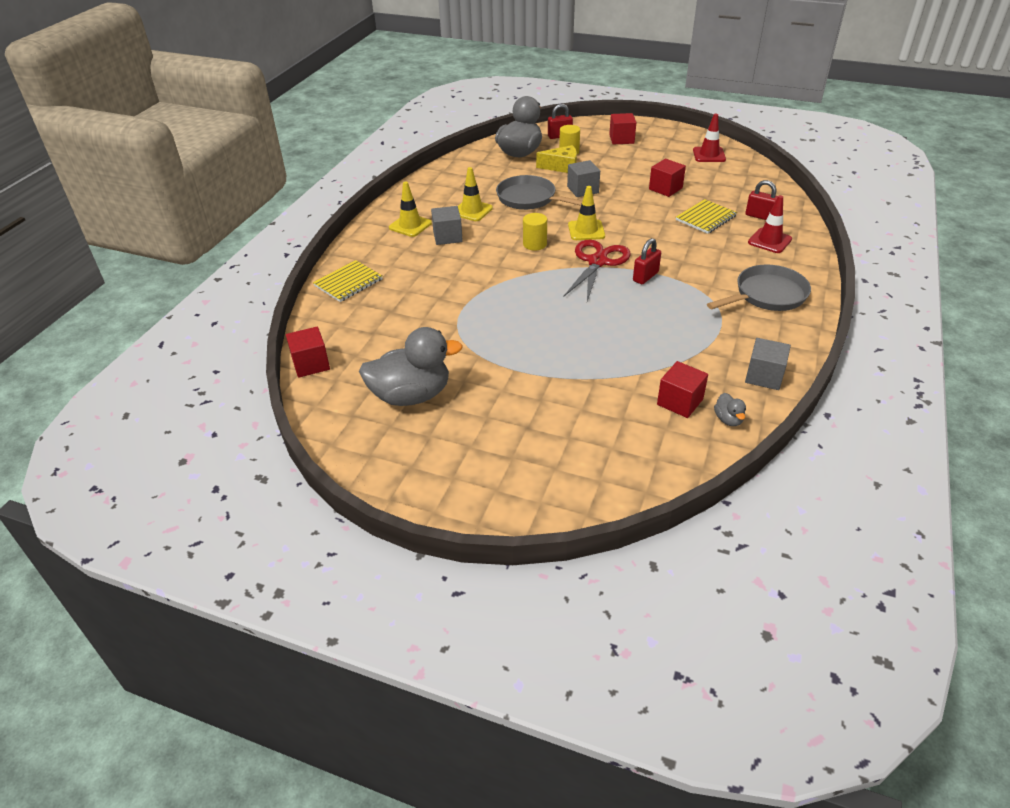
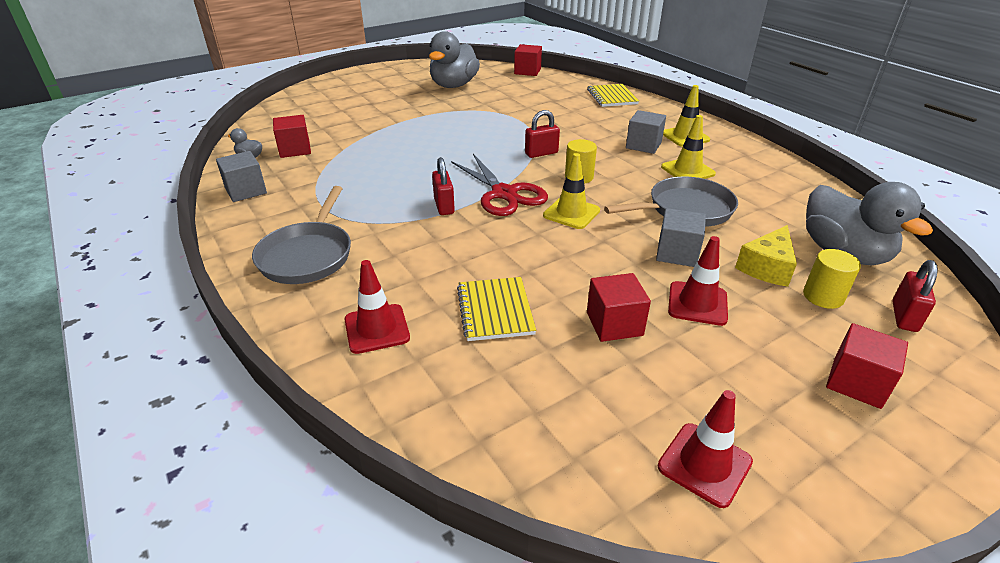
camera: 125 degrees right, 5 degrees down
red padlock [746,180,778,220] -> red padlock moved to [525,110,560,158]
none -> red traffic cone [668,236,728,326]

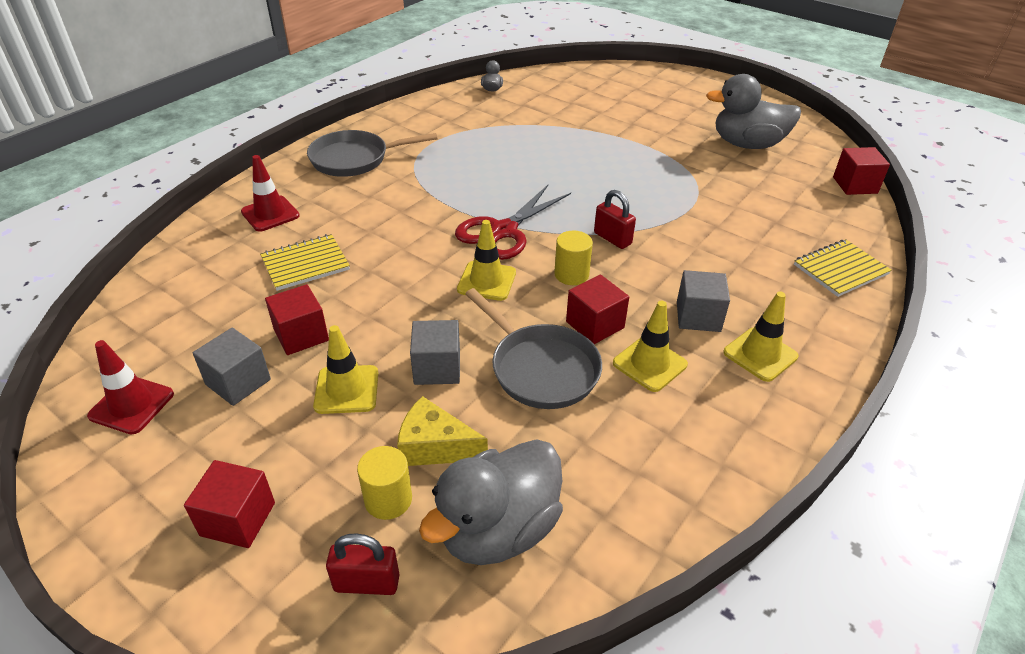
camera: 70 degrees right, 5 degrees up
grey cube [216,151,267,202] -> grey cube moved to [193,328,271,406]
red cube [273,115,311,158] -> red cube moved to [566,275,629,344]
red padlock [432,157,455,215] -> none
red traffic cone [668,236,728,326] -> yellow traffic cone [313,325,378,414]

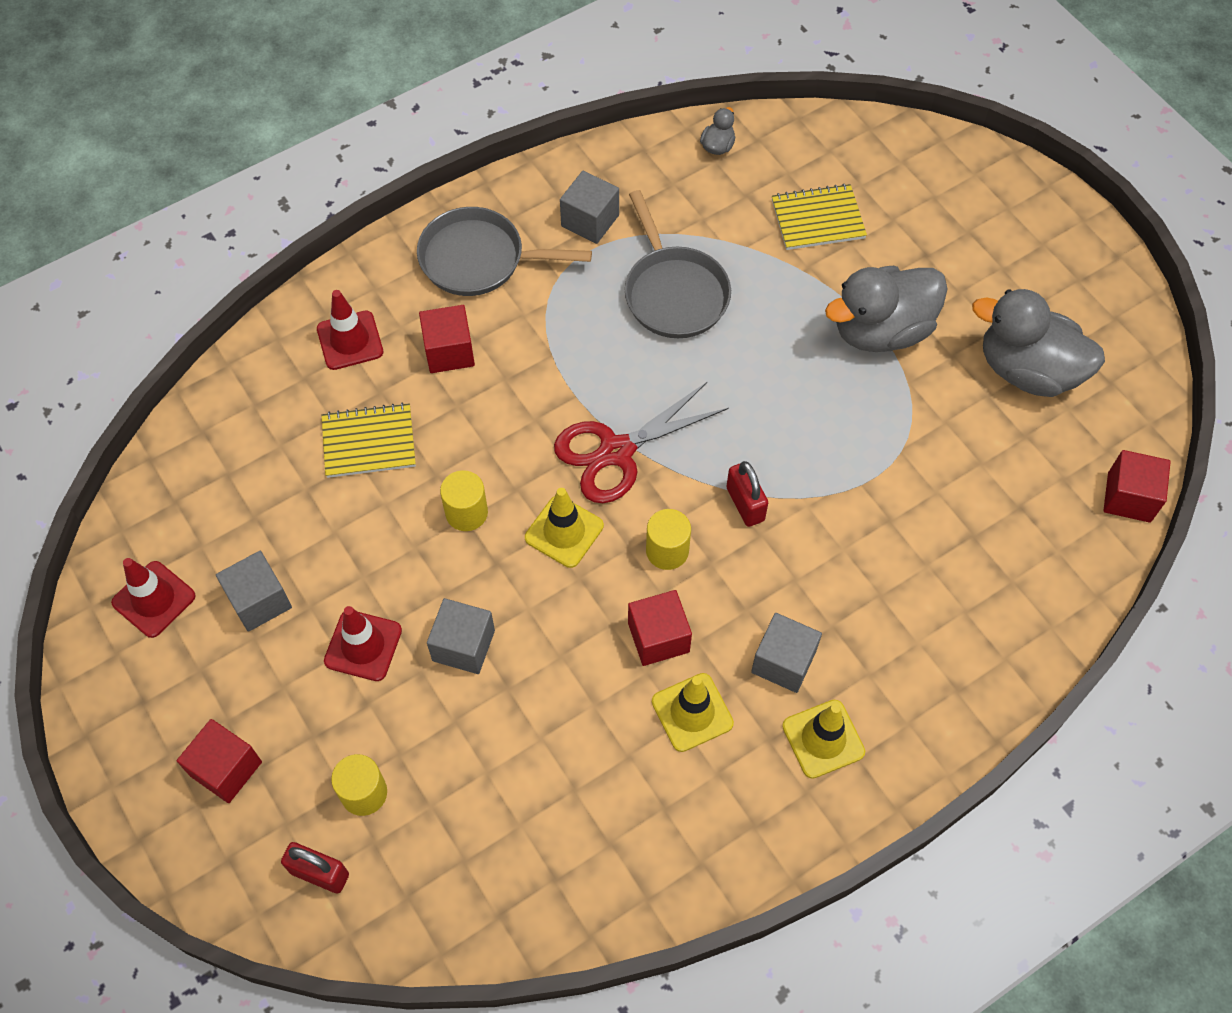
camera: 20 degrees right, 20 degrees up
red cube [265,284,329,355] -> red cube moved to [419,305,475,373]
yellow traffic cone [313,325,378,414] -> red traffic cone [324,606,402,681]
yellow cheese [397,396,488,466] -> none
grey duck [419,439,563,565] -> grey duck moved to [825,266,948,352]
grey pan [465,288,602,409] -> grey pan moved to [625,190,731,338]
yellow notebook [794,239,892,297] -> yellow notebook moved to [772,183,867,250]
none -> yellow cylinder [440,470,488,531]
none -> grey cube [560,171,619,244]

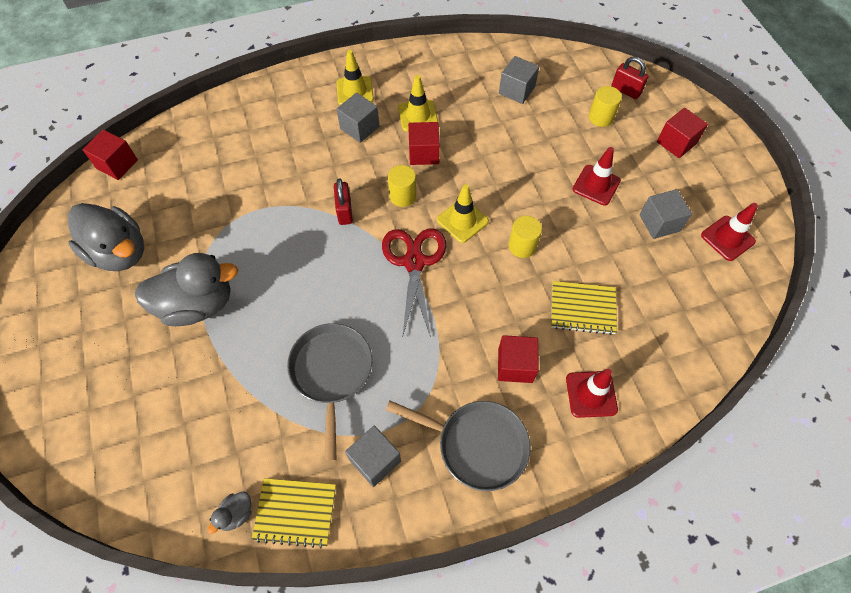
camera: 165 degrees left, 0 degrees up
grey cube [427,598,495,674] -> grey cube moved to [499,56,539,104]
red scissors [554,382,729,503] -> red scissors turned 75 degrees counterclockwise [382,229,446,338]
yellow notebook [772,183,867,250] -> yellow notebook moved to [252,478,336,549]

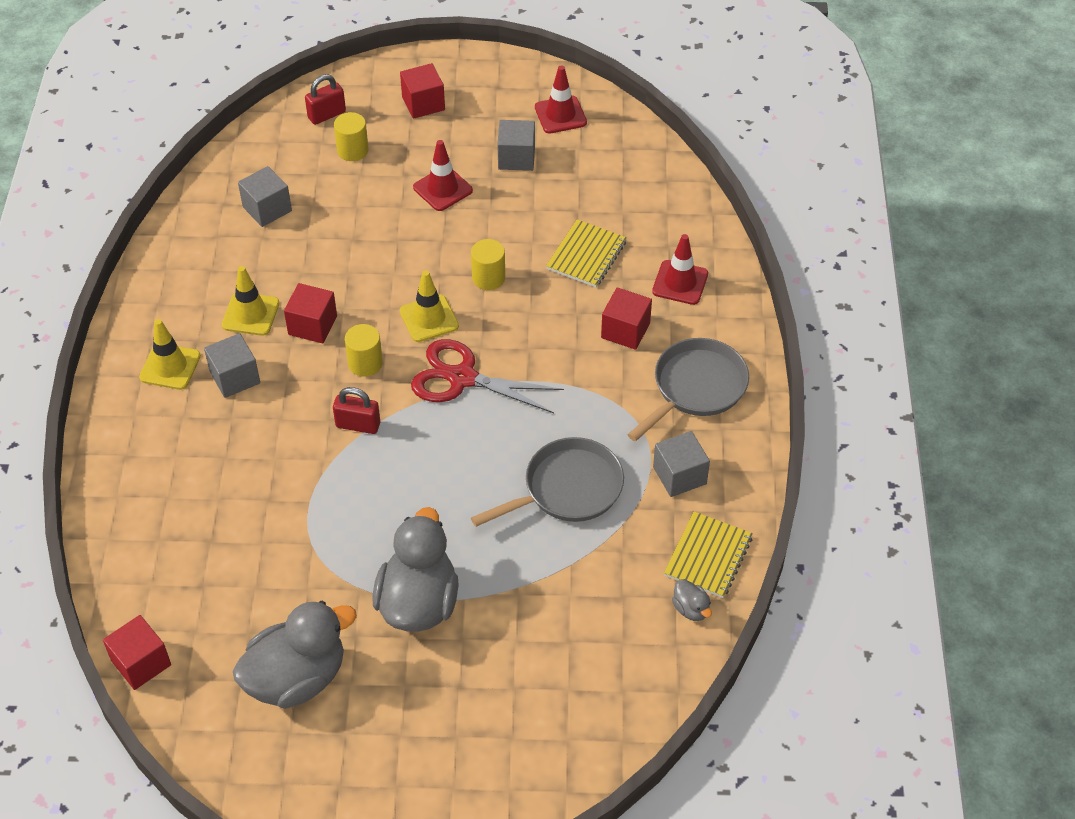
camera: 70 degrees left, 10 degrees down
grey pan [287,323,372,462] -> grey pan turned 135 degrees clockwise [471,437,624,527]

